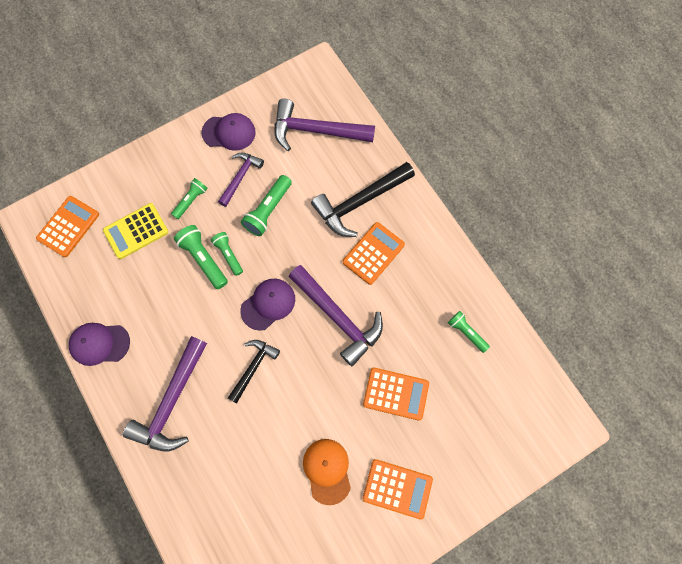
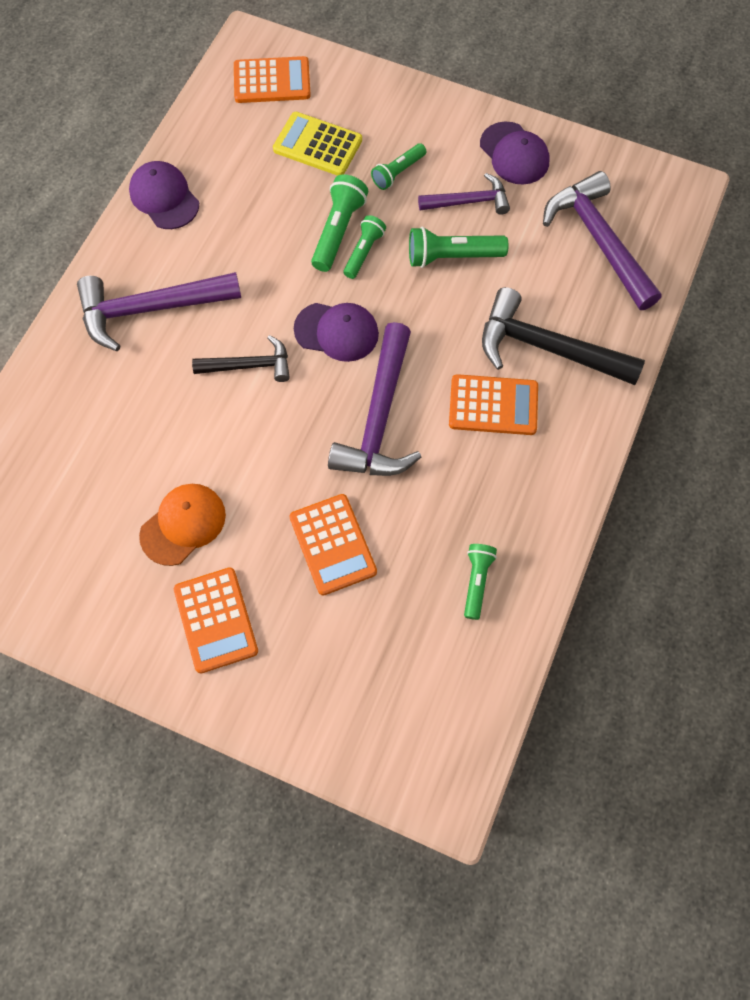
camera: 55 degrees right, 5 degrees down
green flashlight [171,178,208,219] -> green flashlight turned 135 degrees clockwise [371,143,426,190]

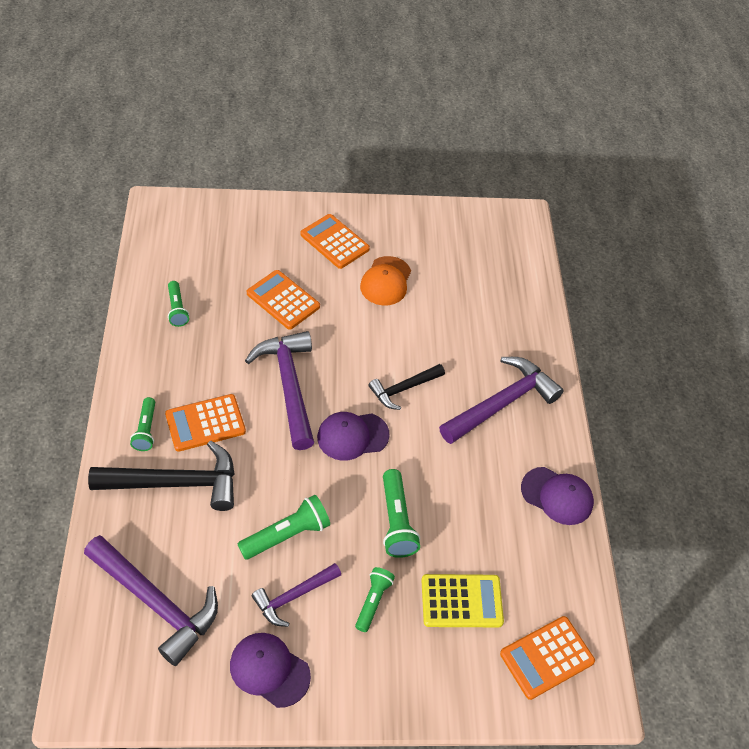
camera: 150 degrees right, 15 degrees down
green flashlight [343,215,386,279] -> green flashlight moved to [130,397,155,451]

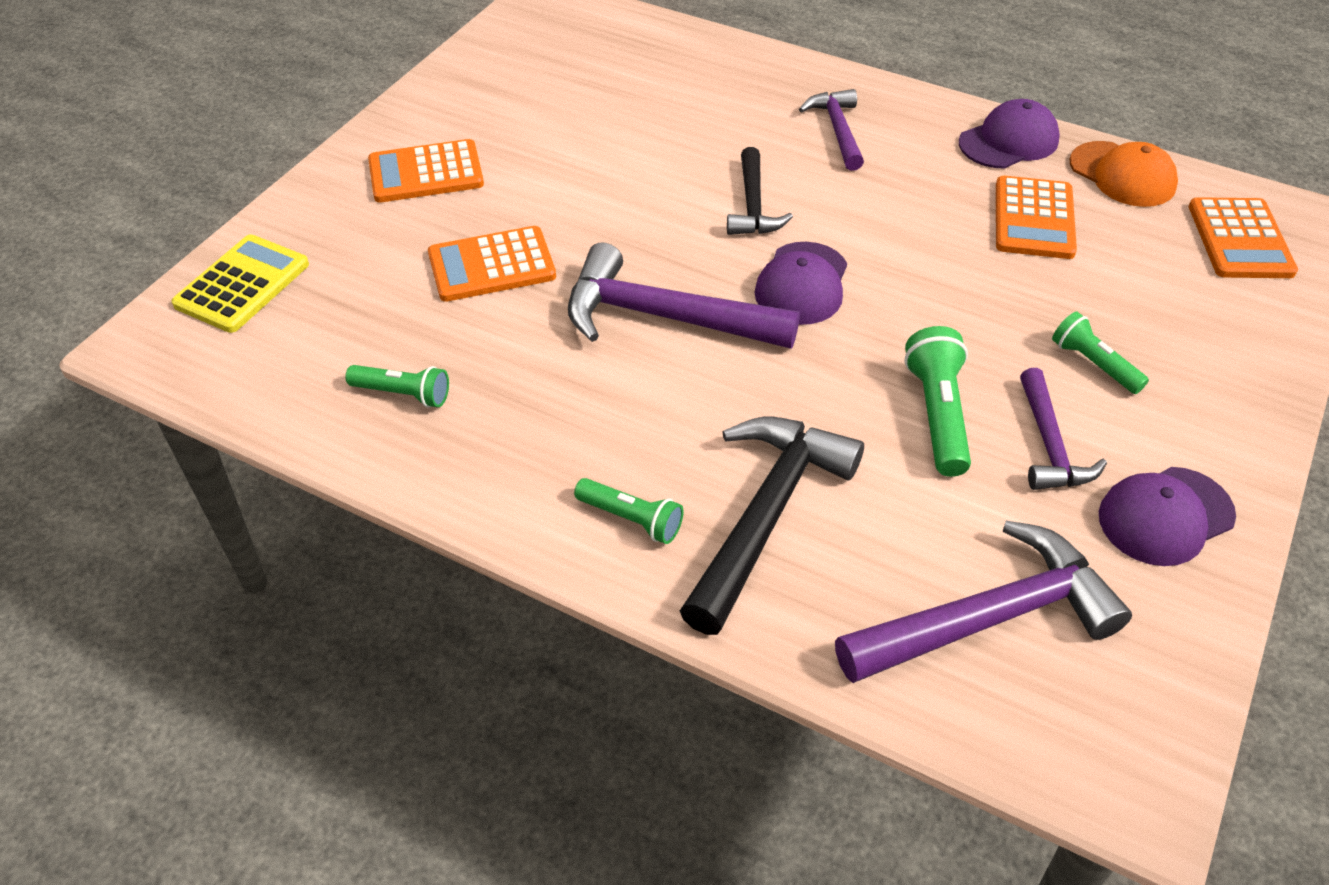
camera: 55 degrees left, 5 degrees down
orange calculator [165,394,246,452] -> orange calculator moved to [996,176,1077,259]
orange cap [360,256,411,305] -> orange cap moved to [1070,141,1178,207]
green flashlight [383,469,420,558] -> none
yellow calculator [421,574,504,627] -> yellow calculator moved to [172,234,309,333]
purple hammer [439,357,564,444] -> purple hammer [799,89,864,171], size x0.59

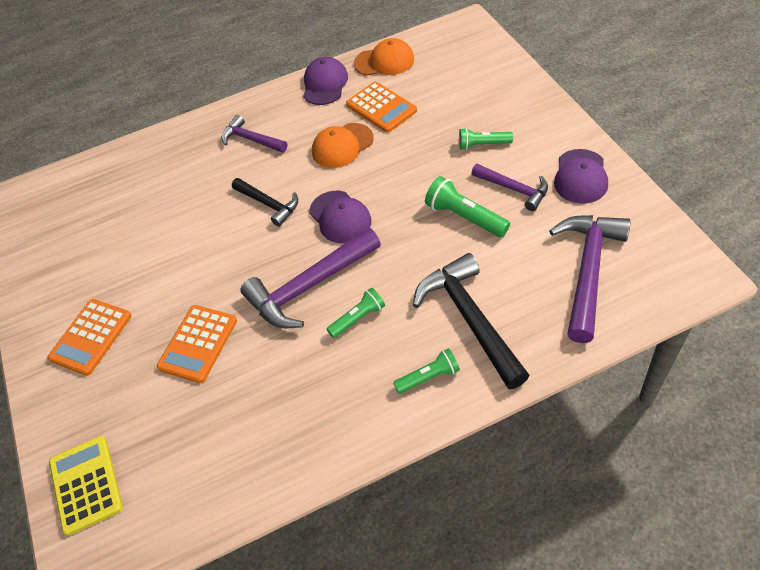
camera: 45 degrees left, 5 degrees up
green flashlight [345,365,449,408] -> green flashlight moved to [327,288,385,338]
orange calculator [1189,197,1298,278] -> none
none -> orange cap [312,123,374,168]

